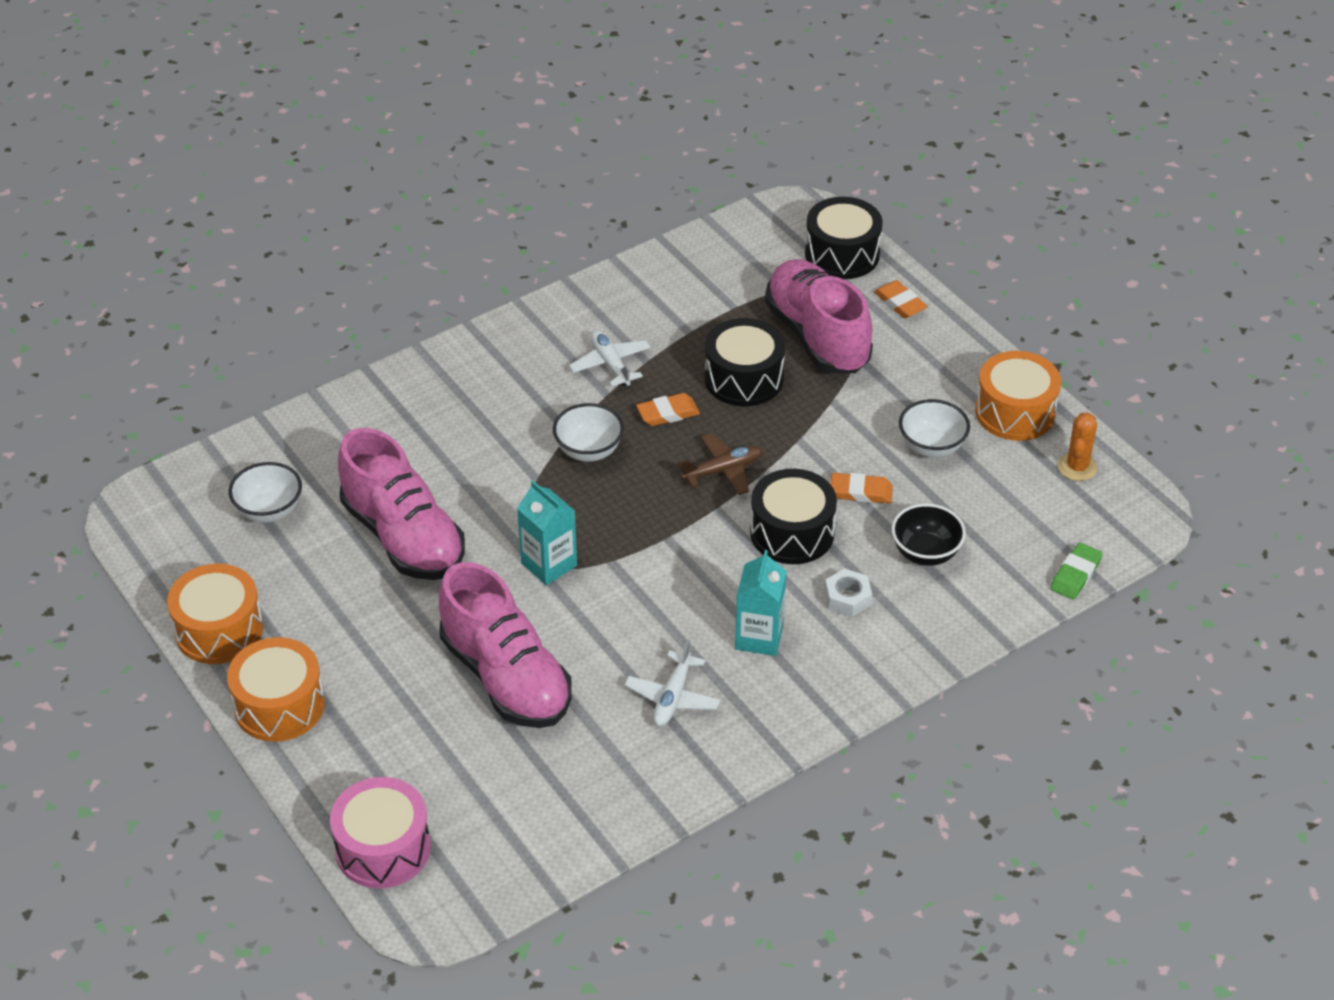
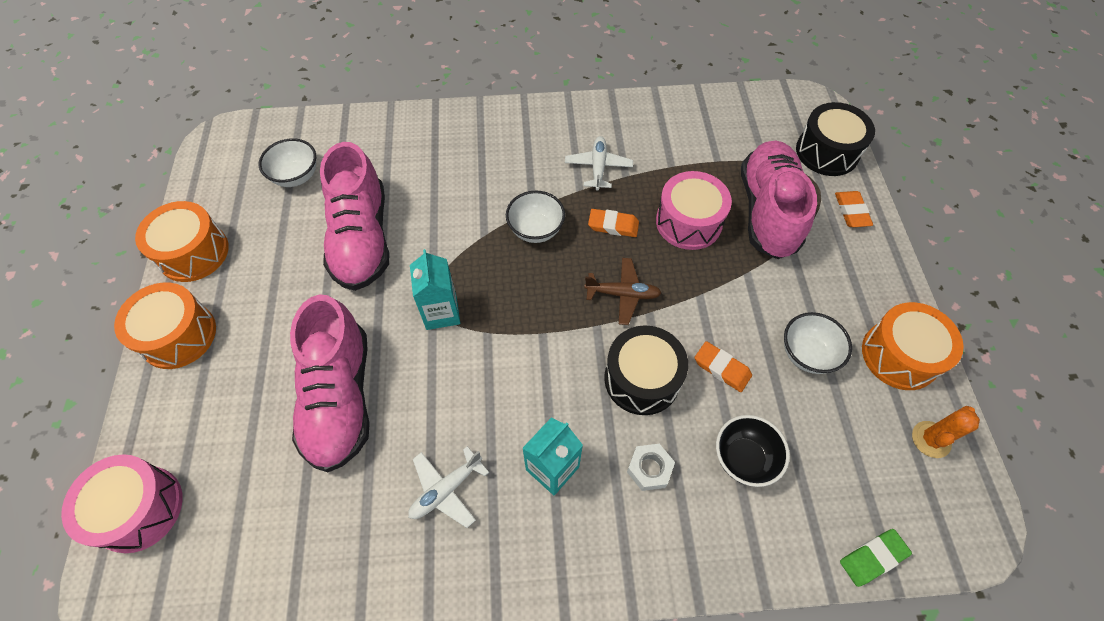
camera: 30 degrees right, 15 degrees up
black drum [705,318,785,406] -> pink drum [656,171,732,250]

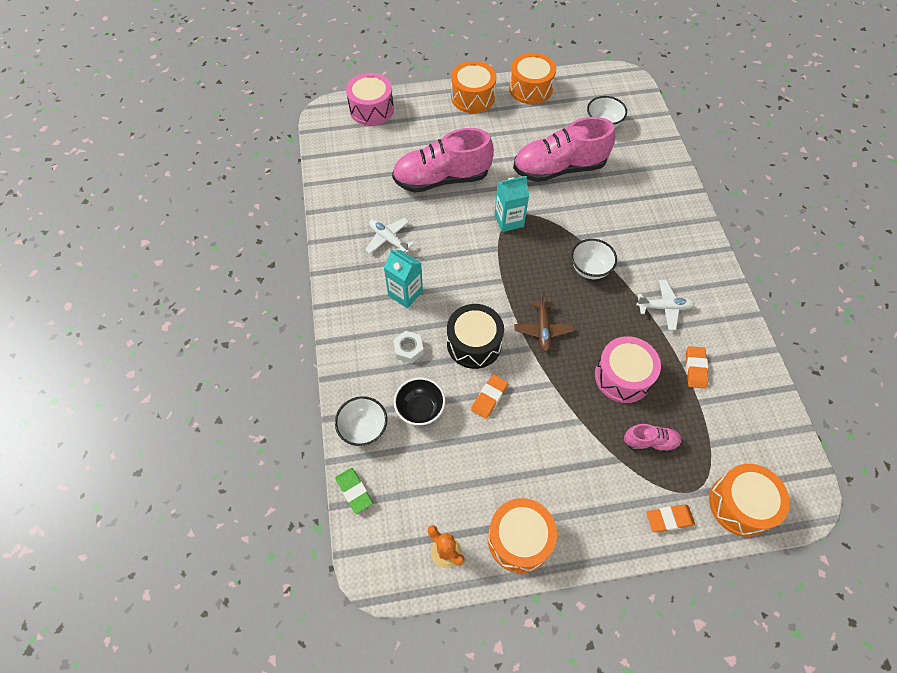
camera: 85 degrees right, 0 degrees up
orange eraser [588,209,639,237] -> orange eraser moved to [686,346,709,389]
pink shoe [741,141,817,259] -> pink shoe [624,424,682,452], size x0.46
white bowl [784,312,852,374] -> white bowl moved to [335,396,387,446]
black drum [796,102,875,176] -> orange drum [709,464,790,537]

